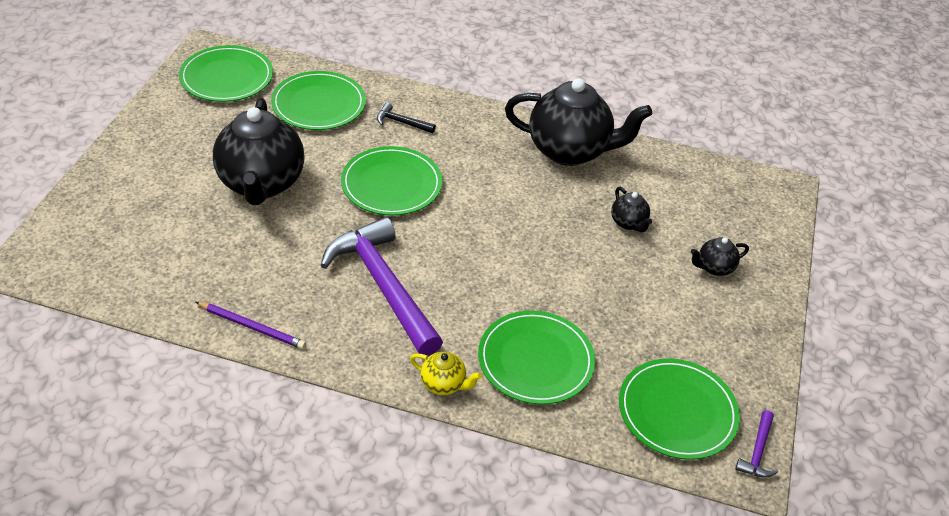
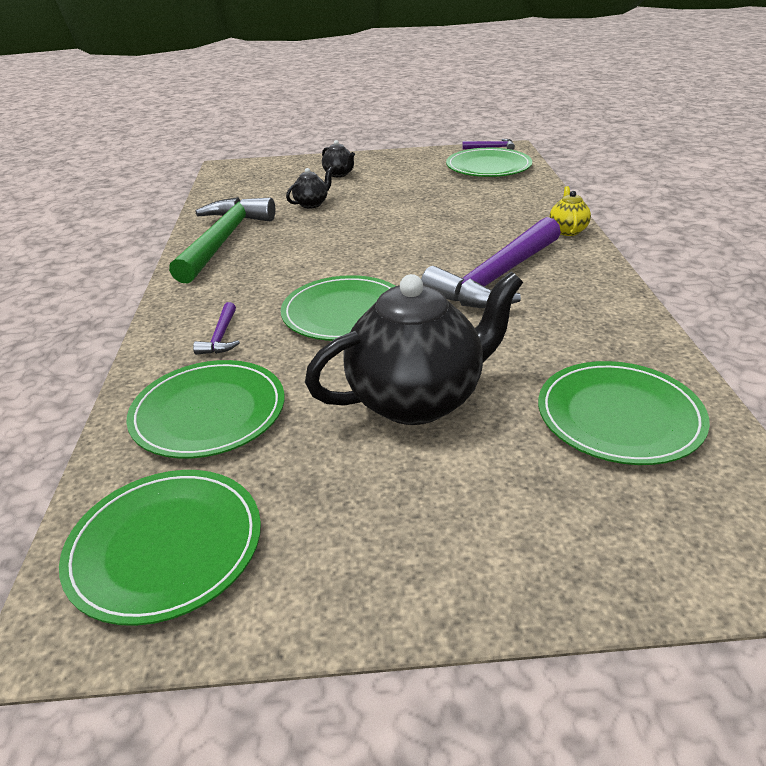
camera: 105 degrees left, 10 degrees down
purple pencil [196,302,306,349] -> none
black hammer [377,102,436,133] -> purple hammer [193,302,240,355]
green plate [478,311,595,404] -> green plate moved to [538,361,710,465]
black teapot [505,78,652,166] -> green hammer [169,197,275,284]

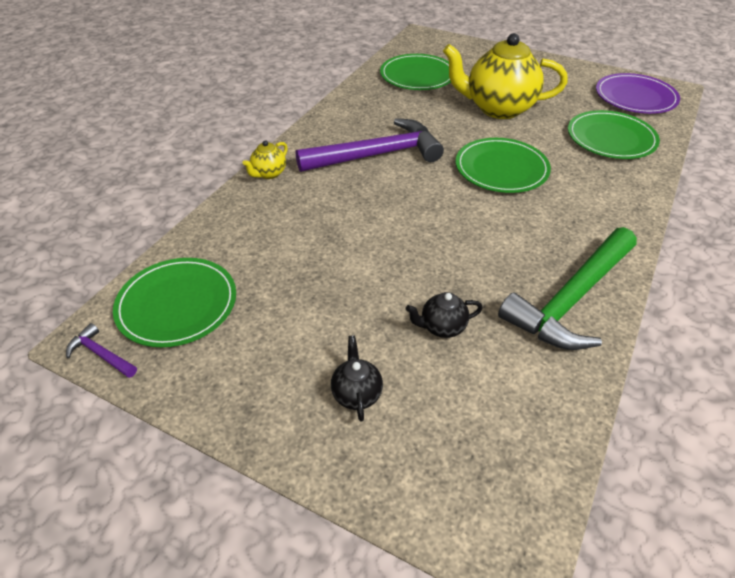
camera: 150 degrees left, 10 degrees up
green plate [59,470,261,626] -> purple plate [596,73,680,114]
purple hammer [193,302,240,355] -> none
black teapot [305,271,523,425] -> yellow teapot [443,33,568,119]

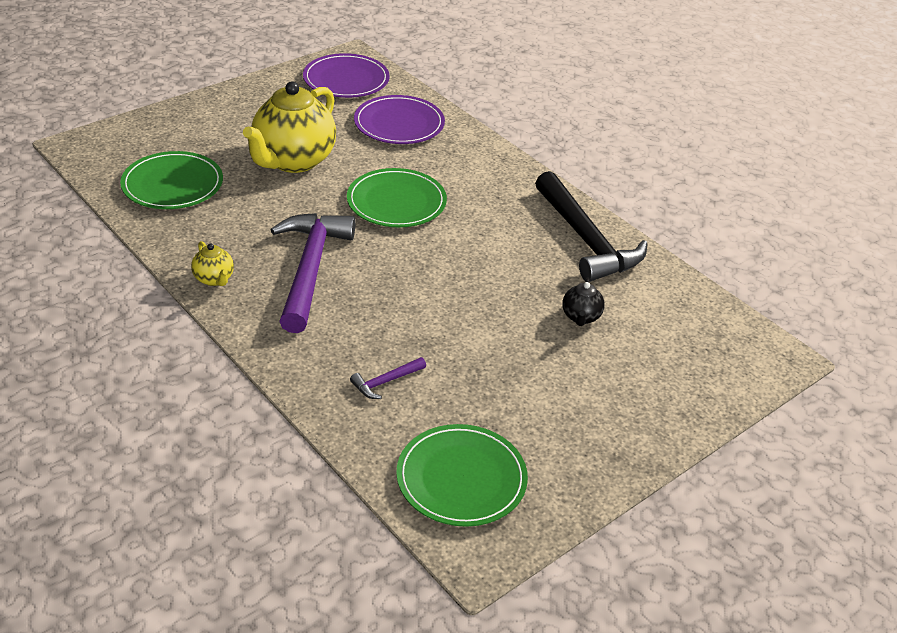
camera: 70 degrees left, 5 degrees down
purple hammer [66,323,137,378] -> purple hammer moved to [350,357,426,399]
yellow teapot [242,140,288,179] -> yellow teapot moved to [191,241,234,286]
black teapot [331,335,383,421] -> none
green hammer [498,227,637,350] -> black hammer [535,171,647,282]
green plate [568,110,660,159] -> purple plate [354,95,445,144]

